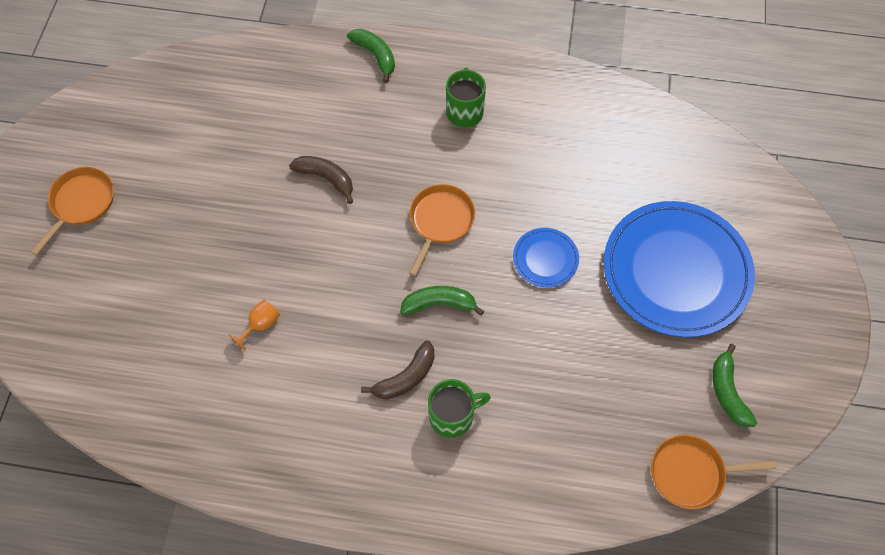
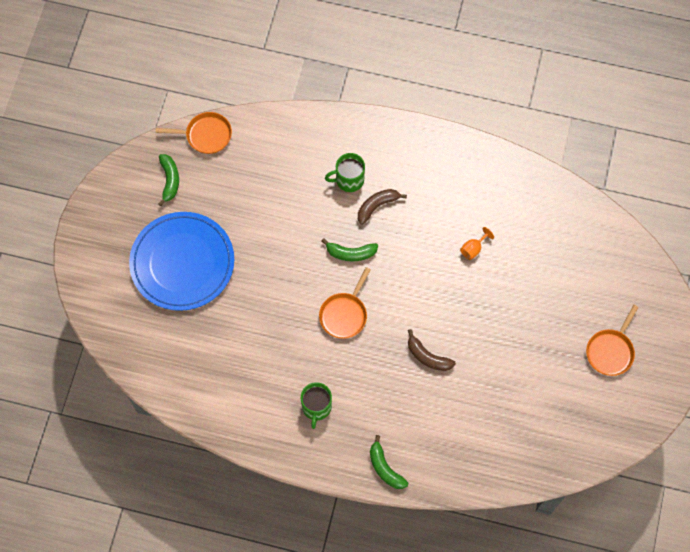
camera: 175 degrees left, 5 degrees up
blue plate [513,228,579,287] -> none

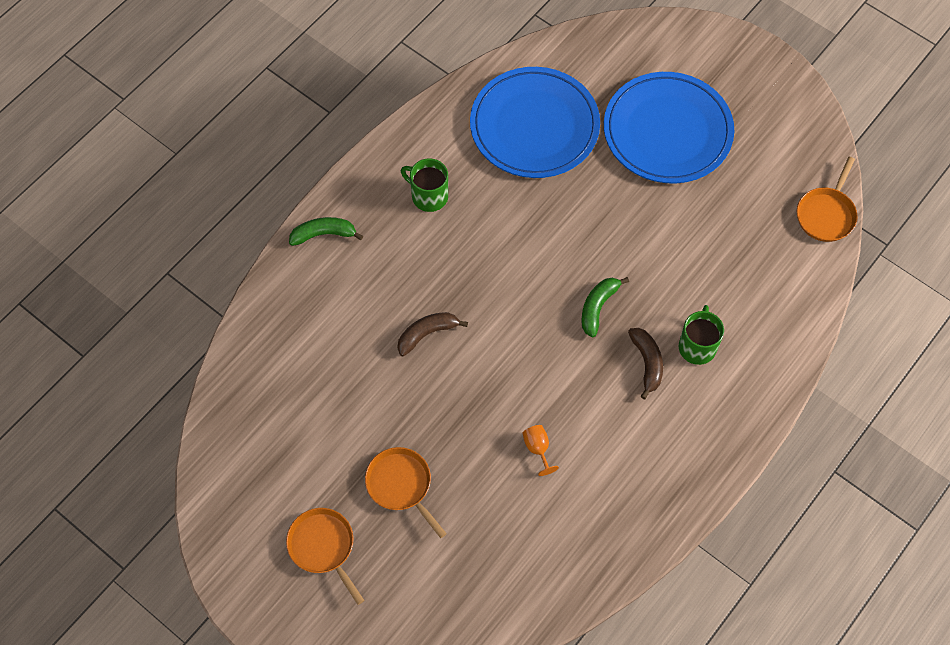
camera: 115 degrees right, 5 degrees down
green banana [158,154,179,206] -> none
orange pan [319,267,371,339] -> orange pan moved to [365,447,447,538]
none -> blue plate [470,67,600,178]

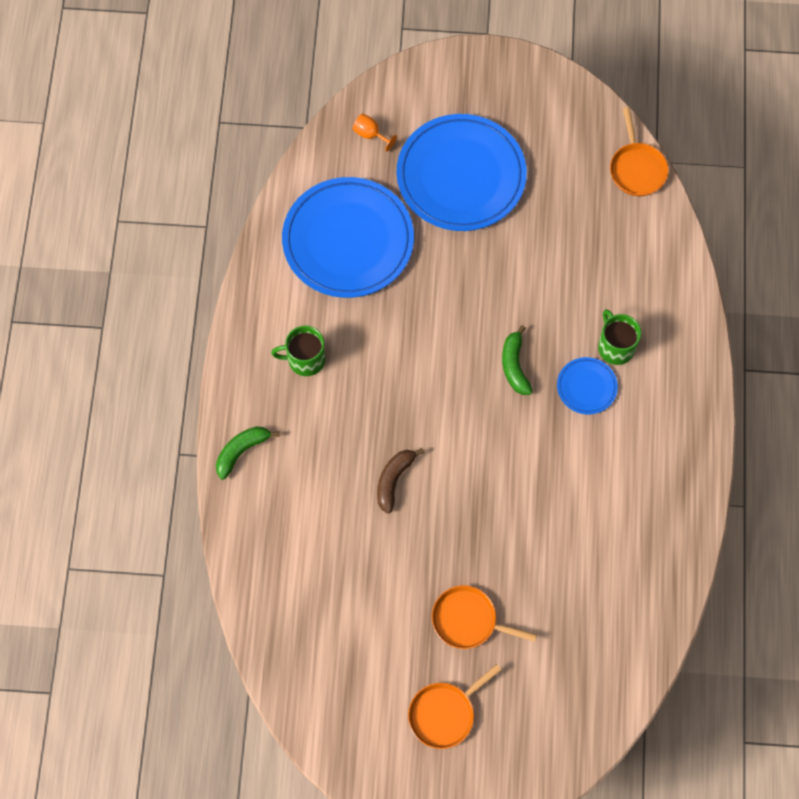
camera: 35 degrees left, 5 degrees up
orange pan [286,508,365,605] -> orange pan turned 60 degrees counterclockwise [408,664,501,749]
orange goblet [522,425,559,476] -> orange goblet moved to [352,114,397,152]
brown banana [628,328,663,399] -> blue plate [557,357,618,414]

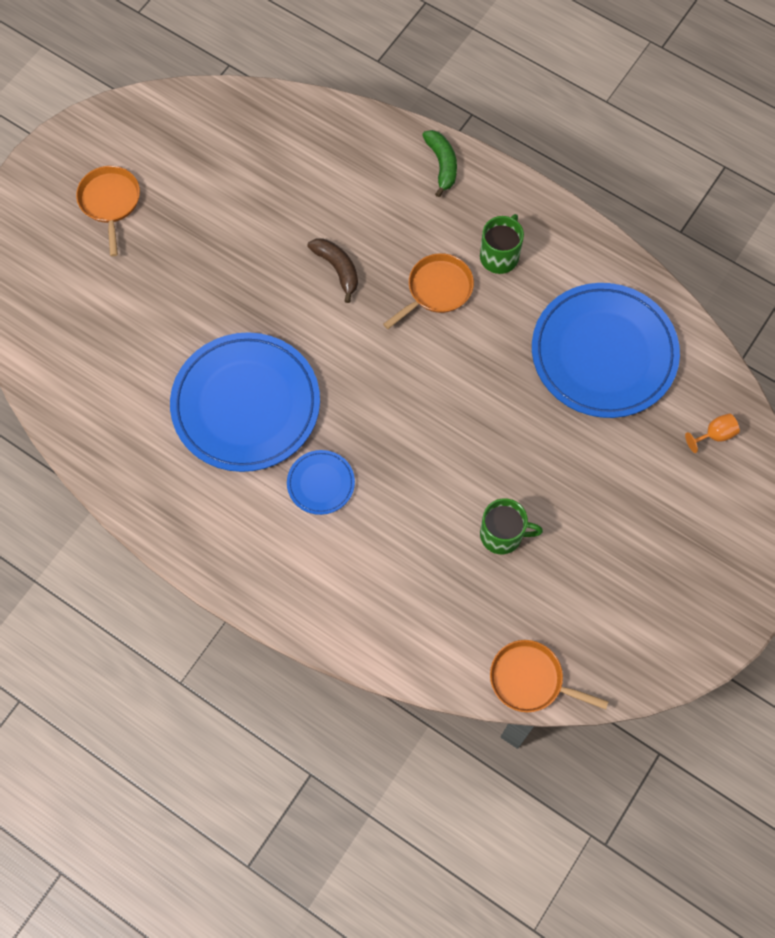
camera: 120 degrees right, 0 degrees up
blue plate [396,114,527,231] -> blue plate moved to [170,332,320,472]
orange pan [432,585,537,649] -> orange pan moved to [383,253,474,329]
green banana [502,325,533,395] -> none
green mug [598,309,641,365] -> green mug moved to [480,498,543,554]

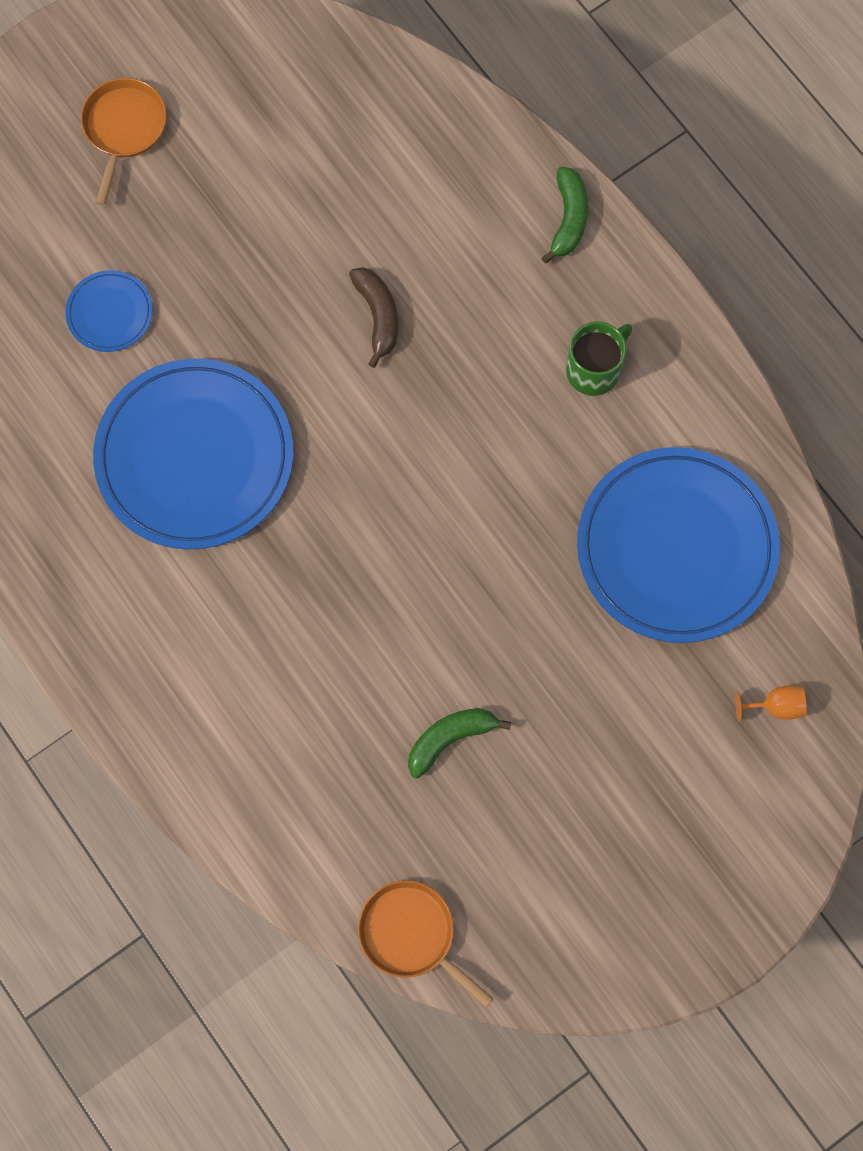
camera: 20 degrees right, 5 degrees up
blue plate [287,450,355,515] -> blue plate moved to [65,270,153,352]
orange pan [383,253,474,329] -> none
green mug [480,498,543,554] -> green banana [408,708,511,779]

